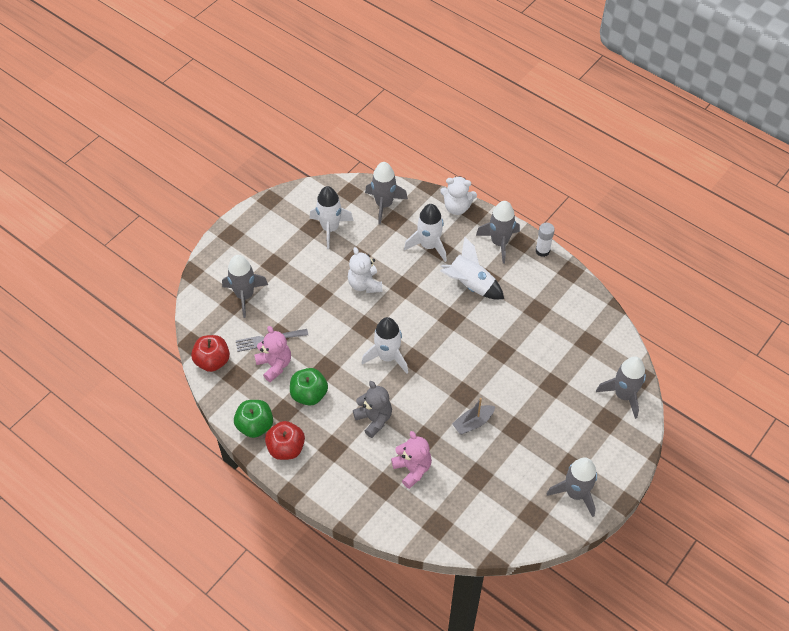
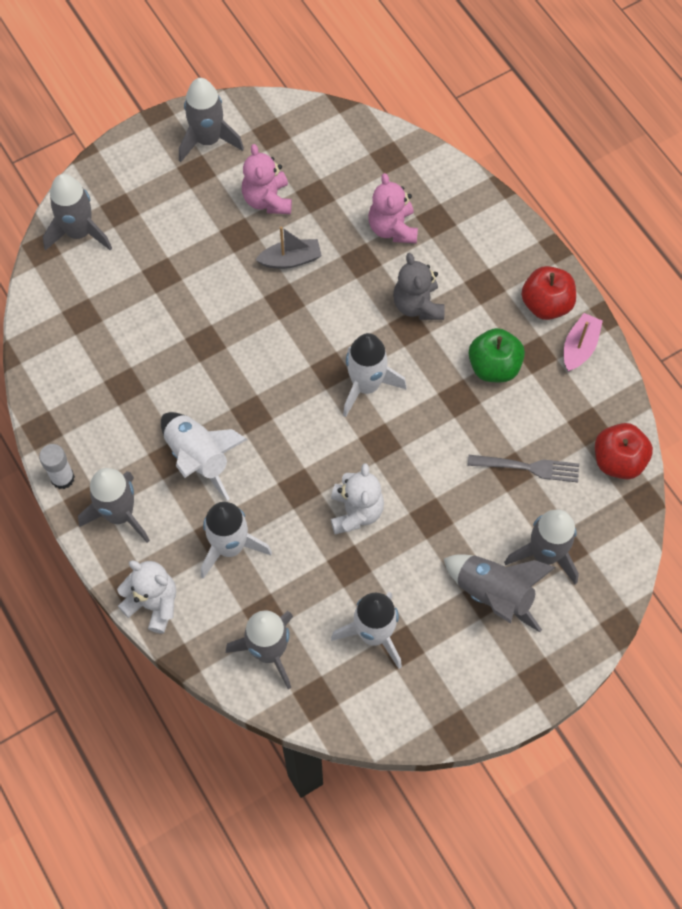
camera: 160 degrees left, 10 degrees up
green apple [234,400,273,438] -> pink boat [564,313,603,372]
pink teddy bear [254,326,291,382] -> pink teddy bear moved to [242,144,292,214]
none -> grey rocket [444,554,556,632]

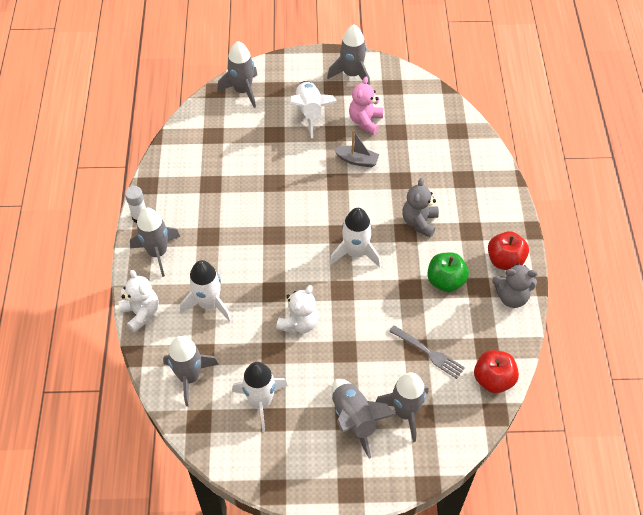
camera: 30 degrees right, 10 degrees down
white rocket [161,412,248,501] -> white rocket moved to [290,81,338,138]
pink teddy bear [368,173,418,243] -> none
pink boat [564,313,603,372] -> grey teddy bear [492,263,537,308]

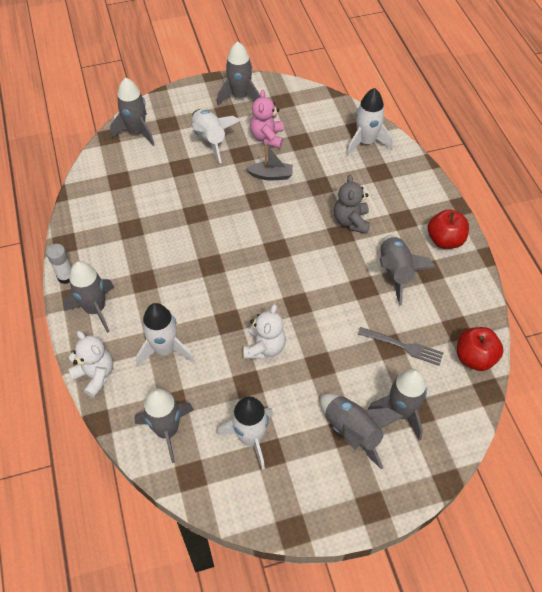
camera: 15 degrees left, 0 degrees up
white rocket [330,208,381,267] -> white rocket moved to [347,88,393,156]
green apple [427,252,469,292] -> grey rocket [379,235,436,305]
grey teddy bear [492,263,537,308] -> none

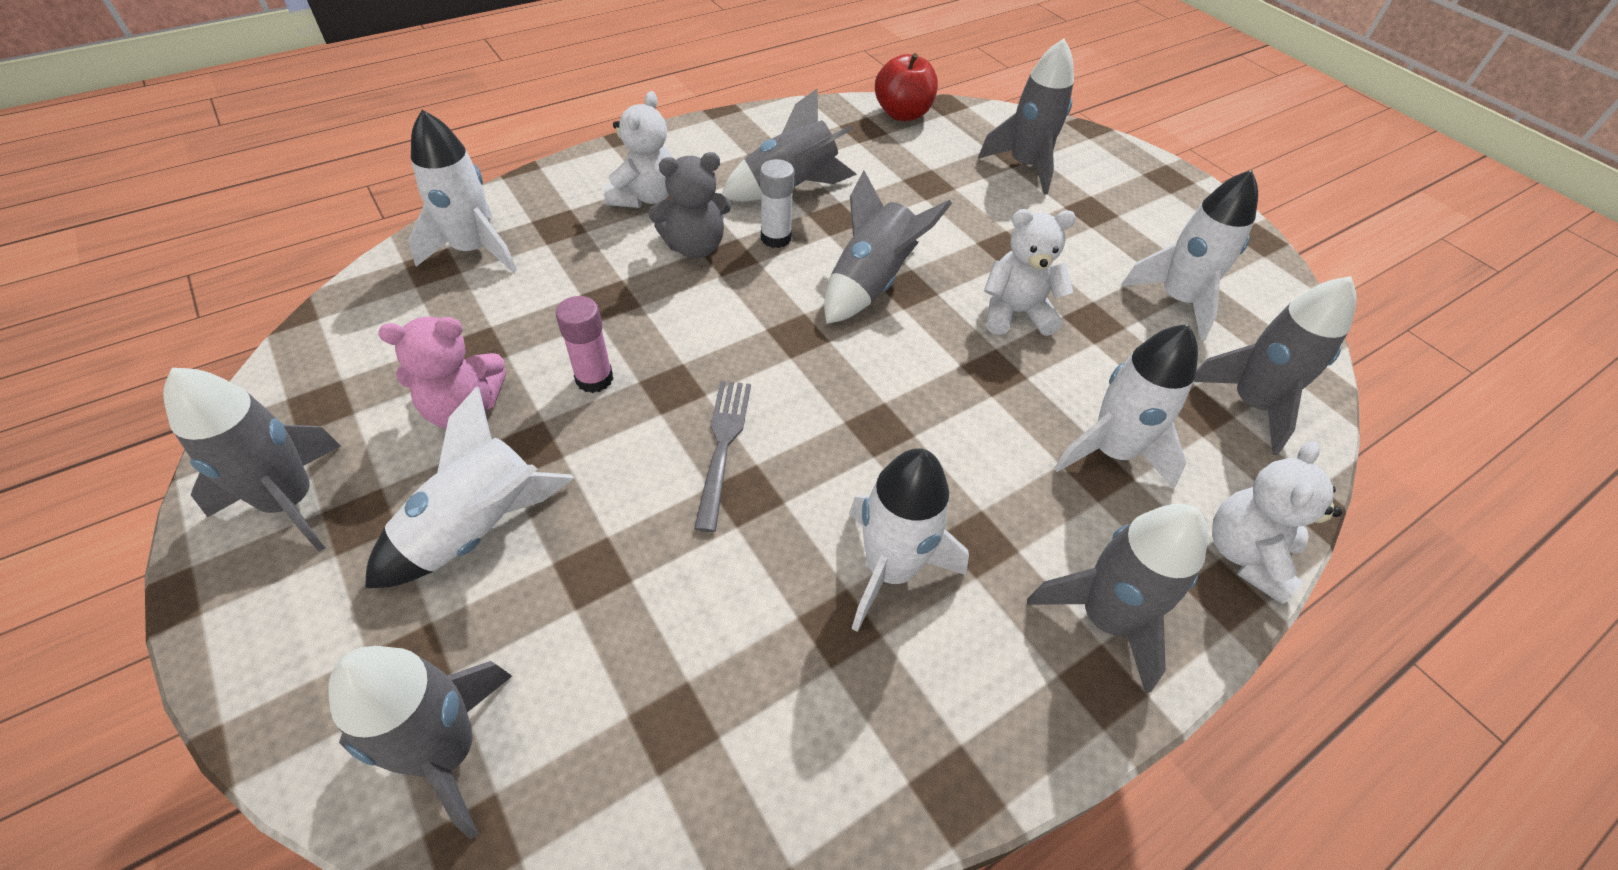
camera: 110 degrees left, 5 degrees down
white glue stick [46,244,71,284] -> white glue stick moved to [760,159,794,248]
grey boat [246,143,293,180] -> pink glue stick [556,296,613,393]
grey rocket [320,394,404,470] -> grey rocket moved to [824,170,952,324]
grey fork [358,327,444,366] -> grey fork moved to [694,381,751,532]
red apple [428,209,469,249] -> none
none -> white teddy bear [604,91,673,208]
none -> white rocket [849,448,969,632]

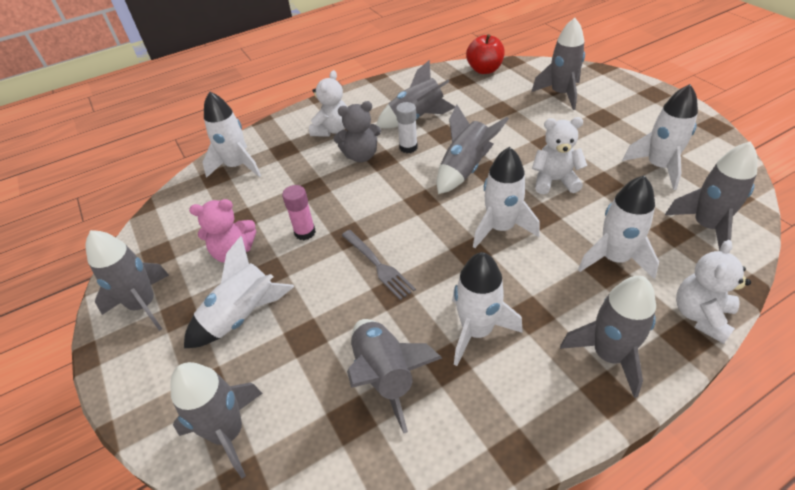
camera: 10 degrees right, 5 degrees down
grey fork [694,381,751,532] -> grey fork turned 135 degrees clockwise [342,230,416,300]
none -> grey rocket [347,319,442,433]
none -> white rocket [473,147,540,248]

